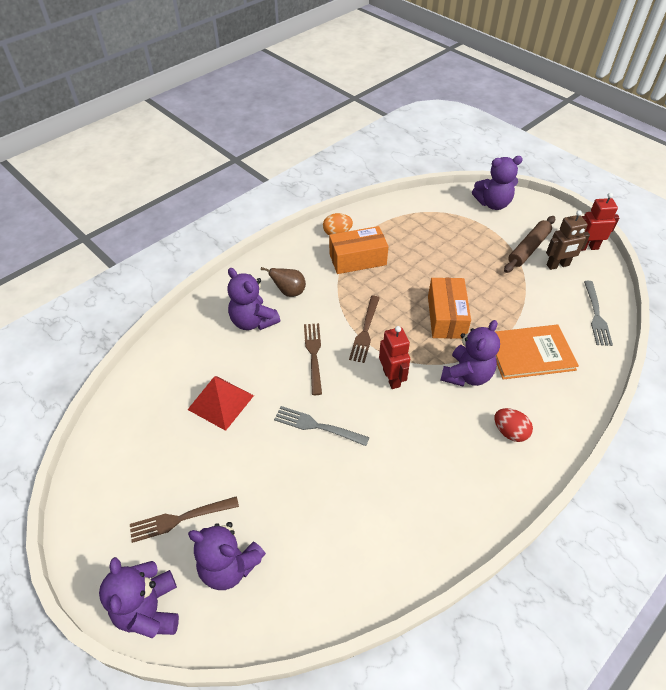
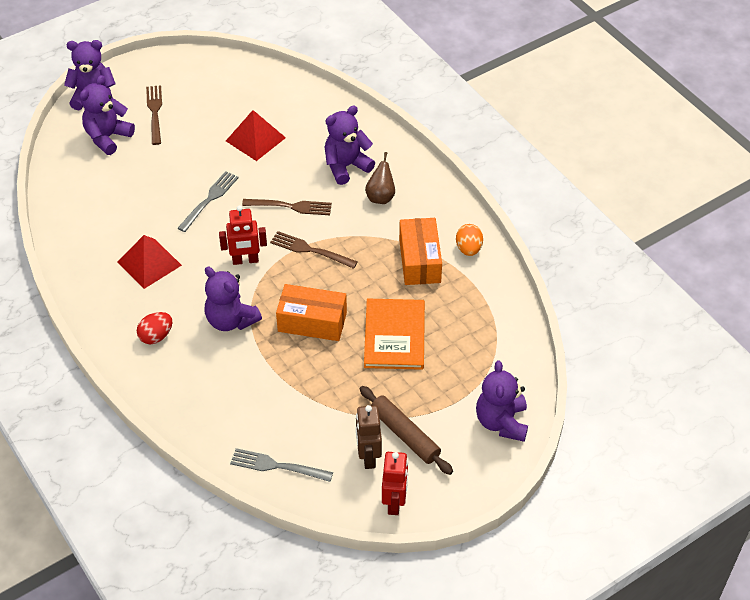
camera: 100 degrees right, 0 degrees up
orange book [496,325,579,379] -> orange book moved to [364,298,425,370]
none -> red pyramid [118,235,182,289]

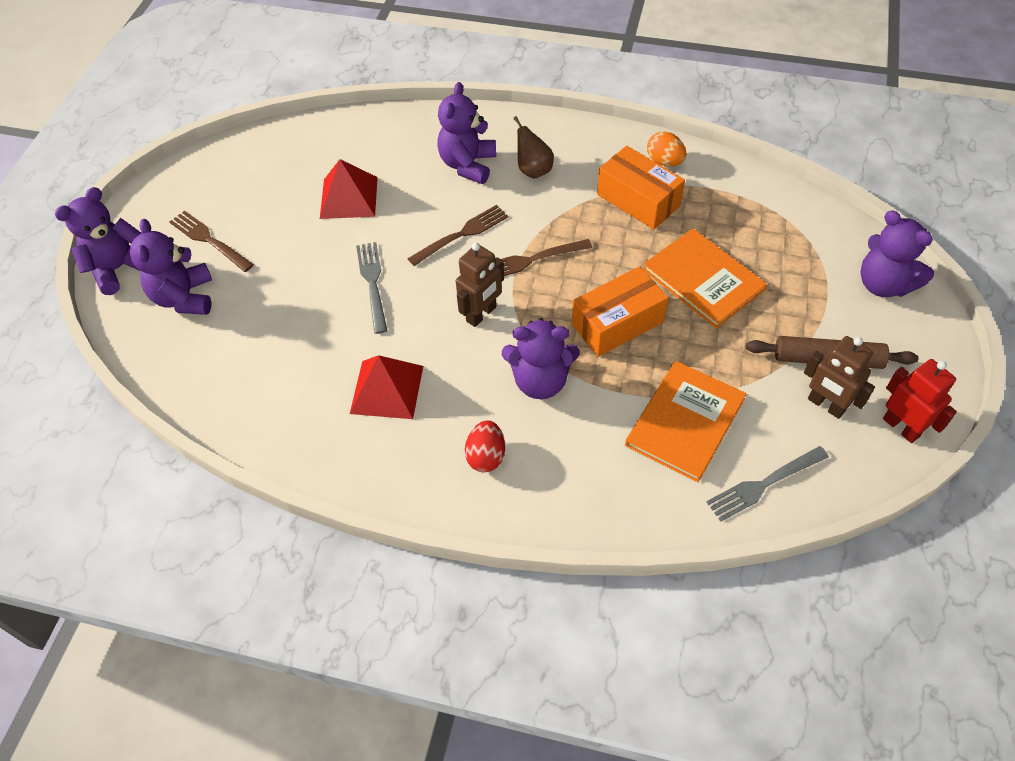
camera: 40 degrees left, 5 degrees up
red robot [219,205,267,265] -> brown robot [456,243,504,327]
none -> orange book [625,361,747,482]

